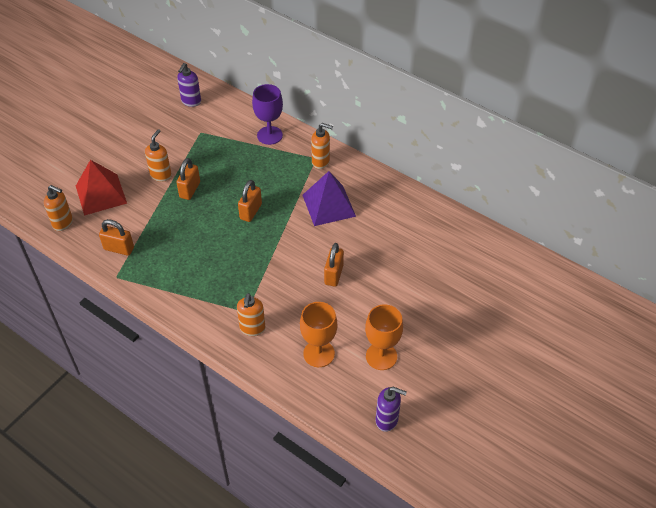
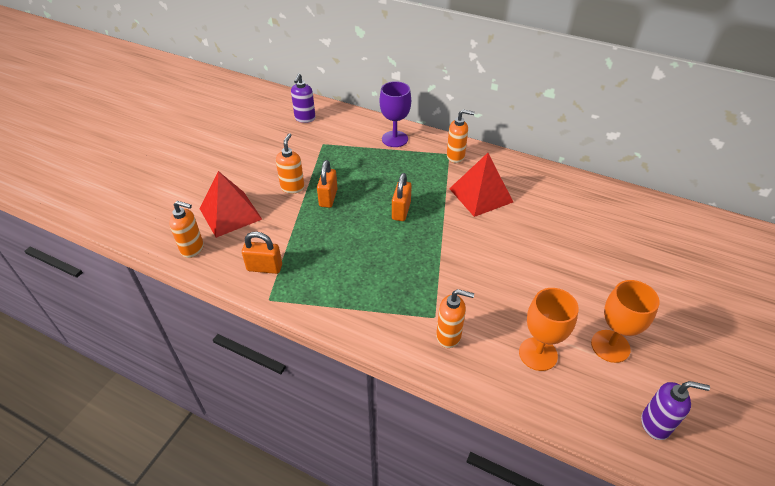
camera: 10 degrees left, 5 degrees down
orange soap dispenser [237,293,265,336] -> orange soap dispenser turned 75 degrees counterclockwise [436,289,474,348]
purple pyramid [303,171,356,226] -> red pyramid [449,153,513,217]
orange padlock [324,243,344,287] -> none

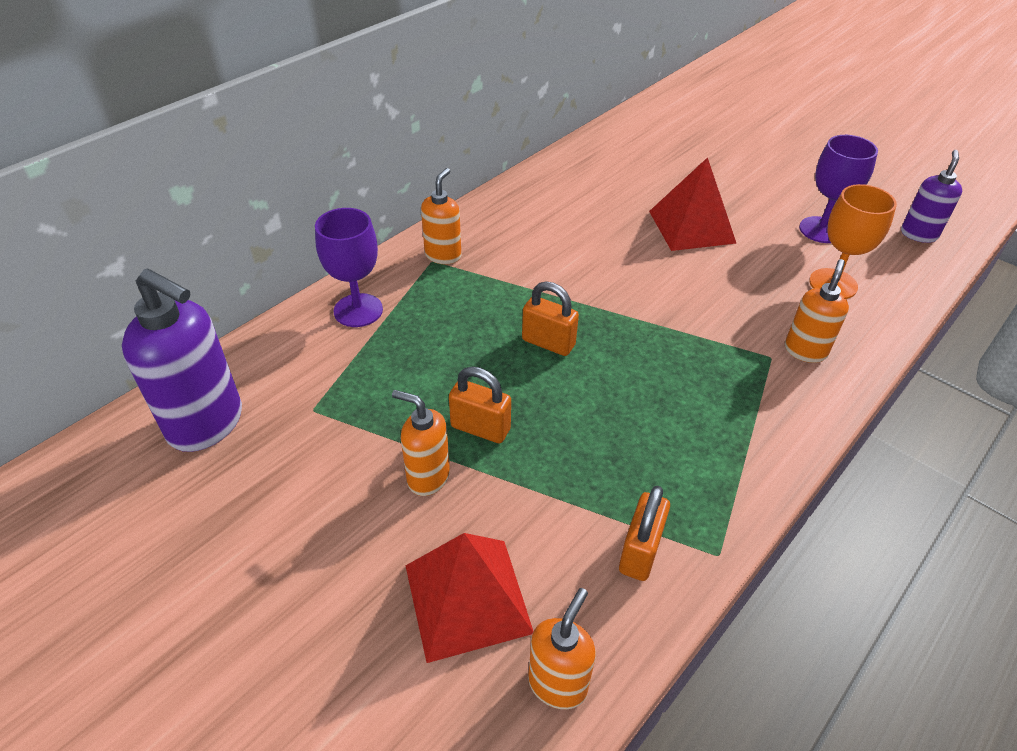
camera: 75 degrees left, 0 degrees up
purple soap dispenser [291,73,315,123] -> purple soap dispenser [122,268,242,452], size x1.75
red pyramid [449,153,513,217] -> red pyramid moved to [649,157,736,251]
orange goblet [591,280,660,363] -> purple goblet [799,135,878,243]

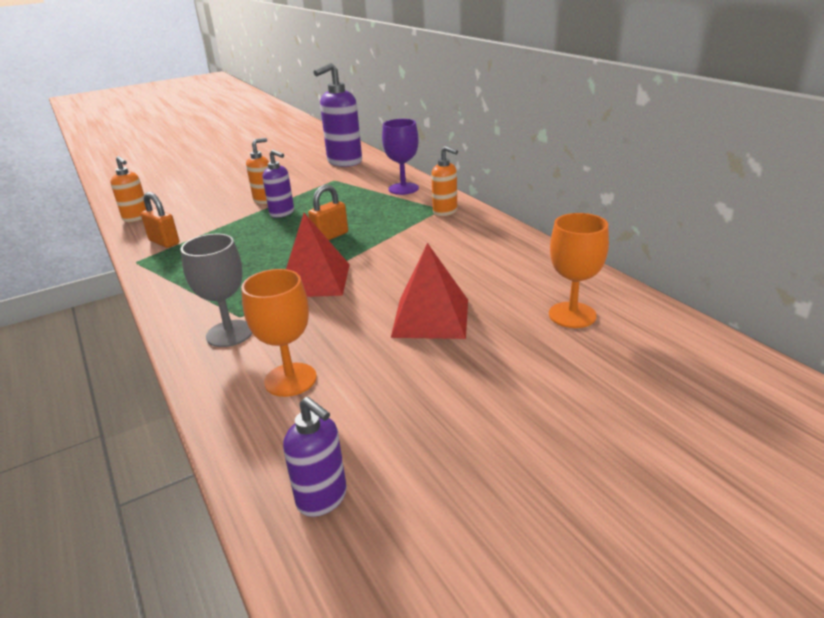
camera: 110 degrees right, 15 degrees down
red pyramid [406,533,533,663] -> red pyramid moved to [286,213,350,297]
orange padlock [449,366,511,443] -> purple soap dispenser [262,150,294,218]
orange soap dispenser [785,259,849,363] -> grey goblet [181,234,252,347]
purple goblet [799,135,878,243] -> none
none -> orange goblet [549,213,609,328]

